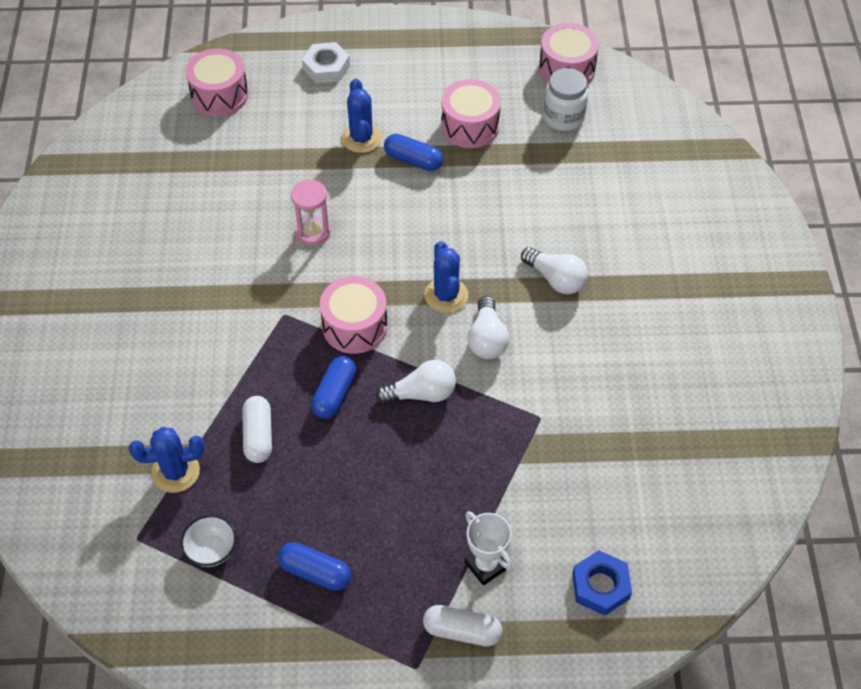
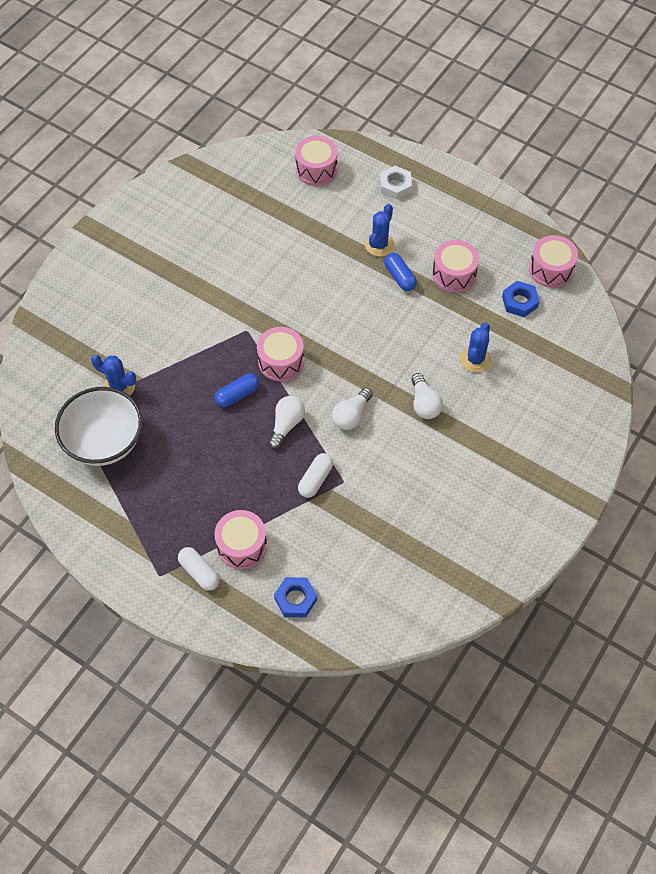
camera: 35 degrees right, 5 degrees up
white bowl [181,515,236,567] -> white bowl [55,387,142,466], size x2.37
white capsule [242,396,272,463] -> white capsule moved to [298,453,334,498]
blue capsule [278,542,351,591] -> none
pink hourglass [291,179,331,245] -> none
white light bulb [376,360,456,404] -> white light bulb turned 90 degrees counterclockwise [269,396,305,449]
blue cactus [424,241,468,313] -> blue cactus moved to [460,323,491,372]
white trophy [465,511,512,586] -> pink drum [214,510,267,569]
white jar [543,68,588,131] -> blue nut [502,281,540,317]

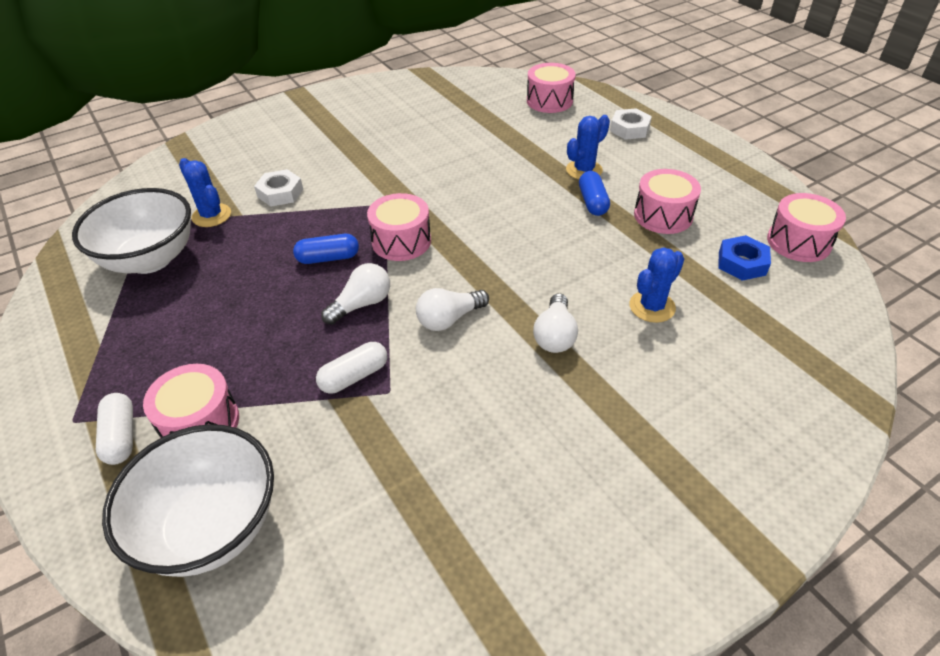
camera: 25 degrees right, 15 degrees down
blue nut [274,577,317,618] -> white bowl [102,424,274,577]
none -> white nut [254,169,303,207]

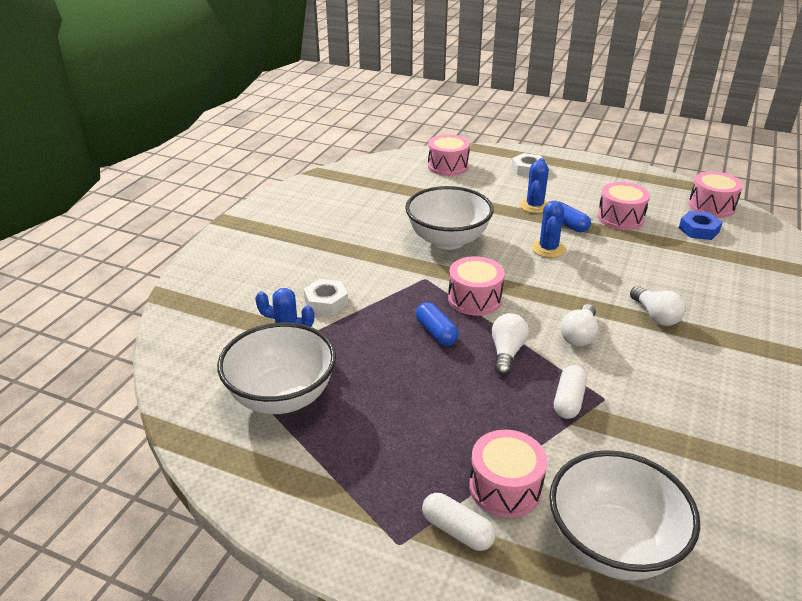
camera: 35 degrees left, 10 degrees down
blue capsule [293,234,359,264] -> blue capsule turned 75 degrees counterclockwise [416,302,459,346]
blue cactus [629,247,684,323] -> blue cactus moved to [532,201,566,258]
none -> white bowl [405,186,494,250]

